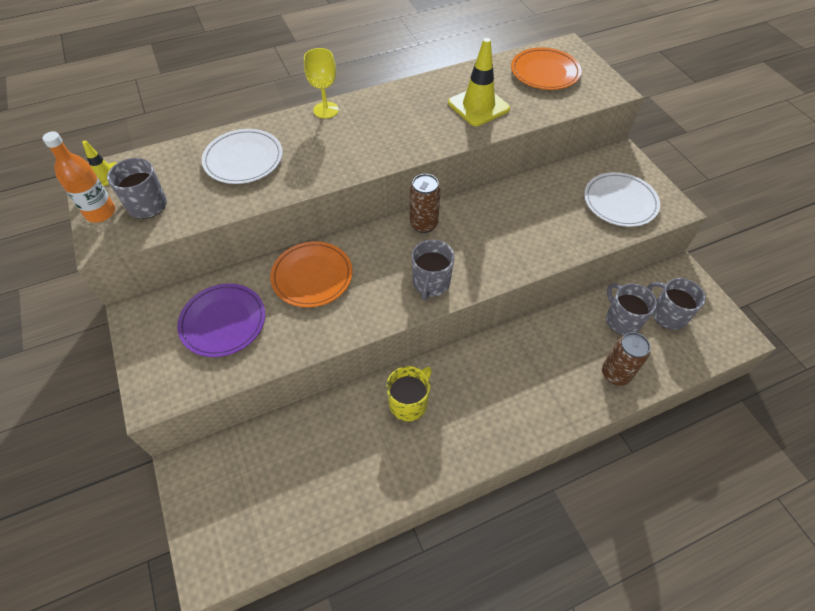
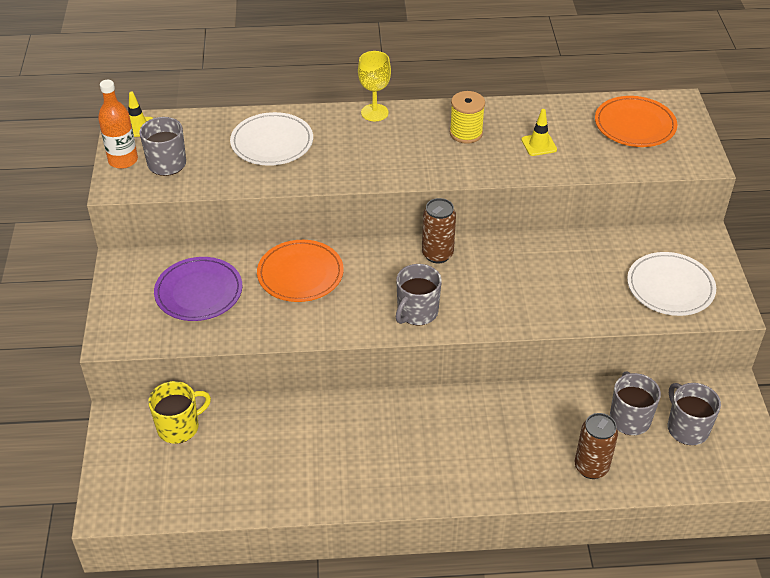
camera: 20 degrees right, 10 degrees down
yellow mug [386,366,432,421] -> yellow mug moved to [148,381,211,444]
yellow traffic cone [448,38,510,126] -> yellow traffic cone [521,109,557,156], size x0.55
none -> yellow spool [450,91,485,144]

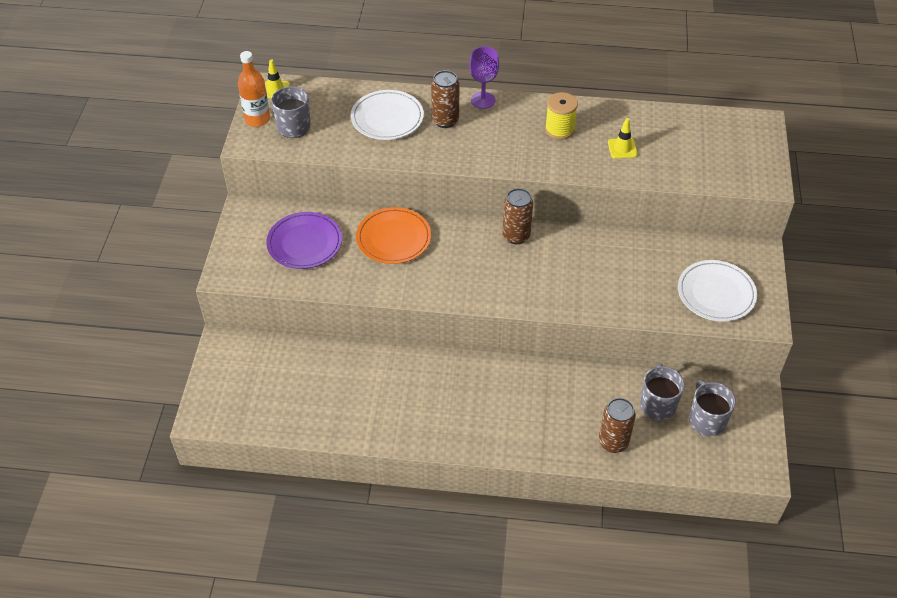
camera: 10 degrees right, 5 degrees up
yellow mug [148,381,211,444] -> none
yellow goblet [358,51,391,121] -> purple goblet [469,46,499,109]
grey mug [396,264,442,325] -> none
orange plate [595,96,677,147] -> none
none -> brown can [431,70,459,128]

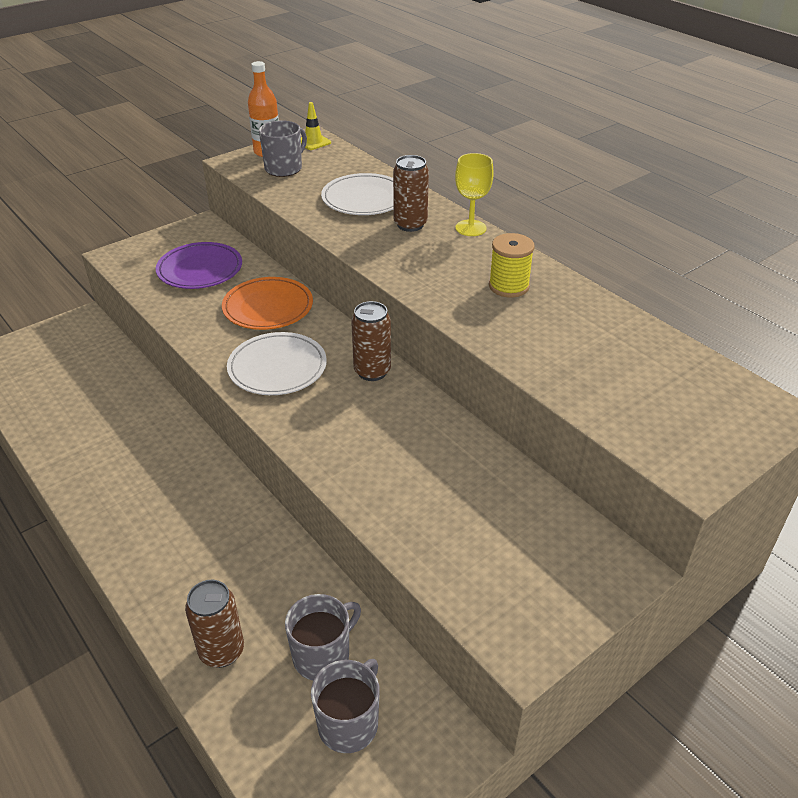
camera: 45 degrees right, 10 degrees down
purple goblet [469,46,499,109] -> yellow goblet [455,153,494,236]
yellow traffic cone [608,118,638,158] -> none
white plate [678,260,757,322] -> white plate moved to [227,332,327,395]

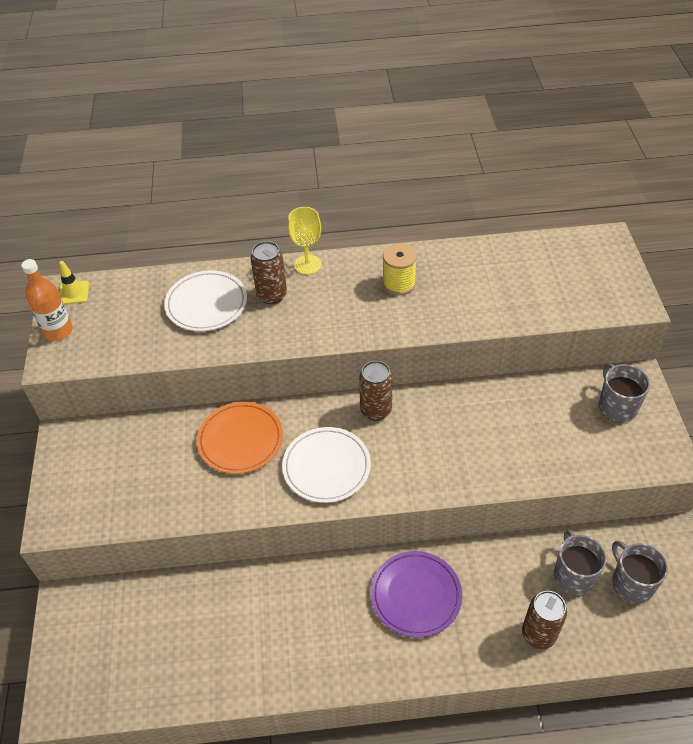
camera: 55 degrees left, 10 degrees up
purple plate [156,242,242,289] -> purple plate moved to [371,551,462,638]
grey mug [259,120,307,177] -> grey mug moved to [598,364,650,423]

